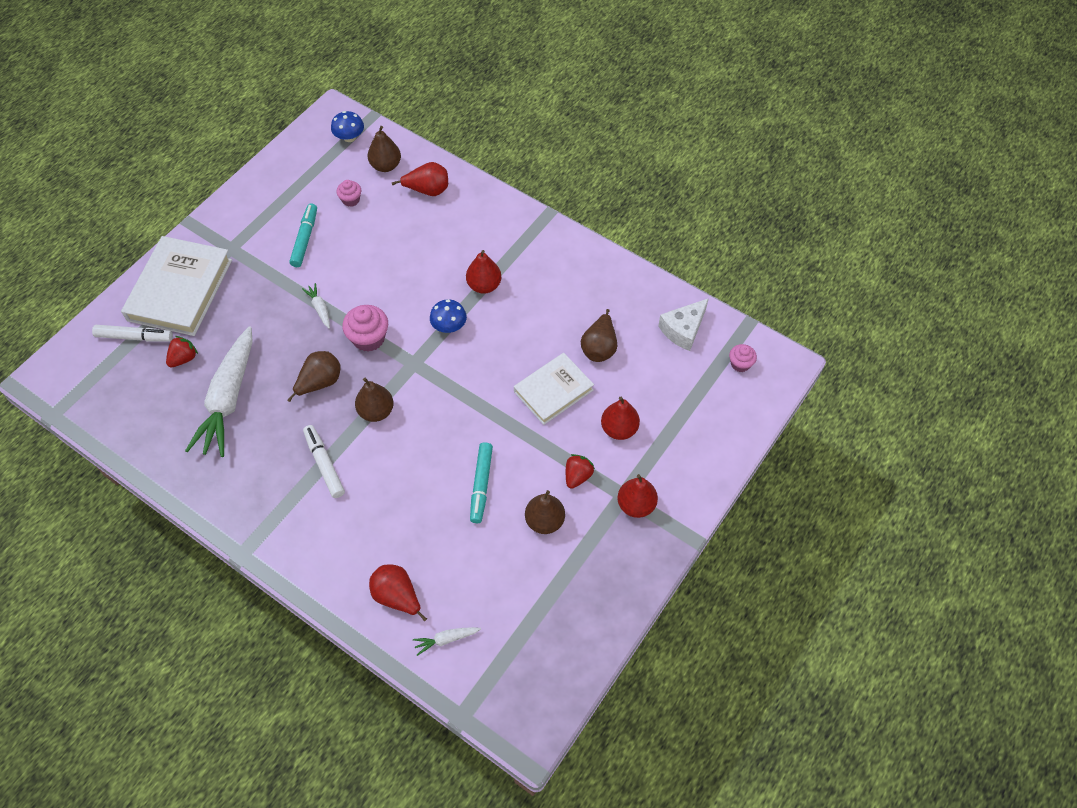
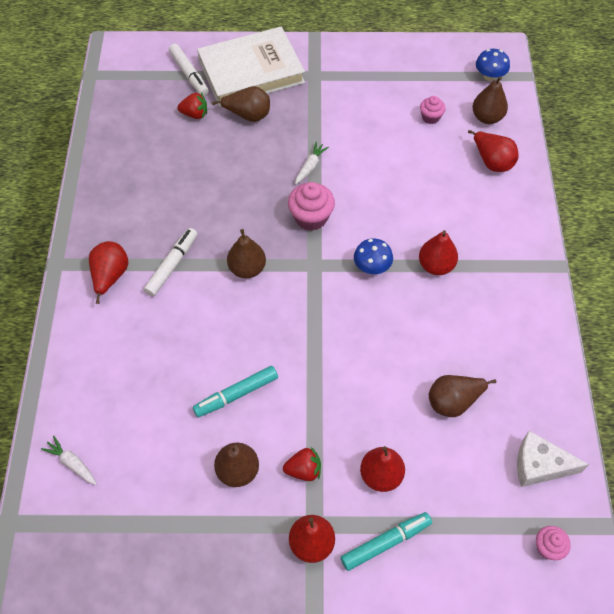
camera: 55 degrees right, 0 degrees up
white carrot [185,327,253,457] -> none
brown pear [288,351,340,402] -> brown pear moved to [212,86,270,122]
turquoise marker [289,204,317,267] -> turquoise marker moved to [341,512,432,571]
red pear [369,564,427,622] -> red pear moved to [89,241,128,304]
white book [514,353,594,425] -> none

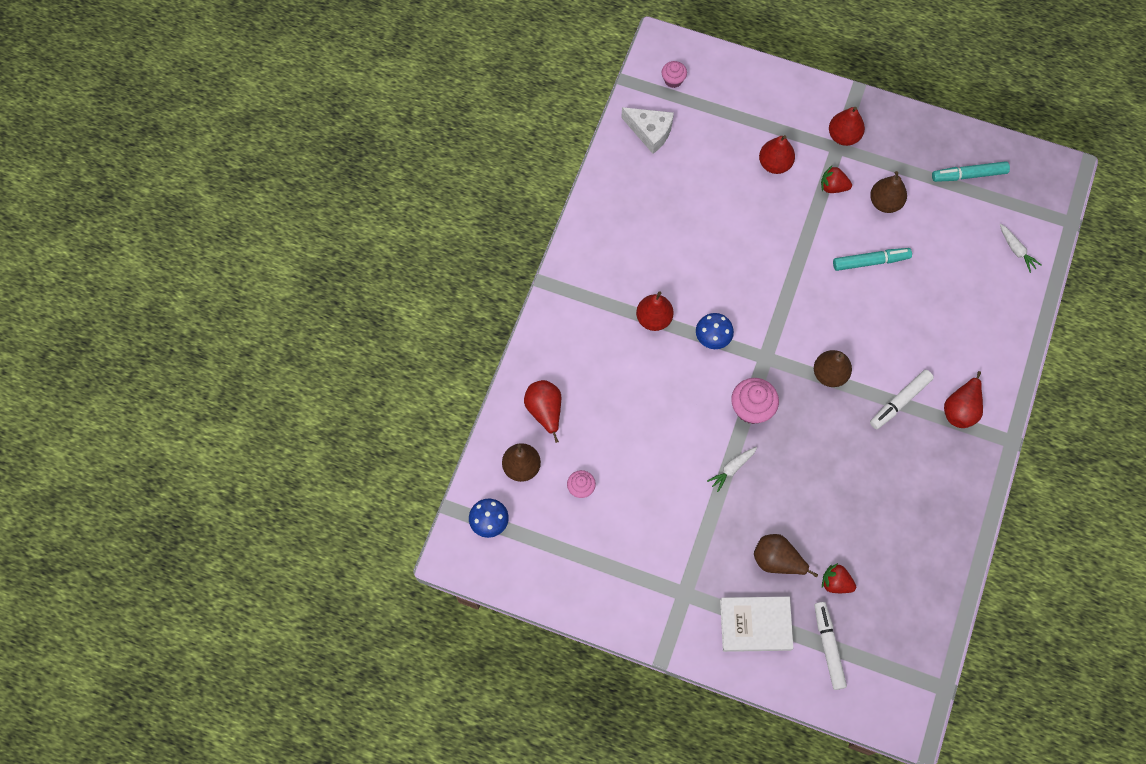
camera: 160 degrees left, 10 degrees up
white book [197,27,305,107] -> white book [720,597,793,652], size x0.63
turquoise marker [341,512,432,571] -> turquoise marker moved to [932,161,1010,182]
brown pear [429,375,497,417] -> none

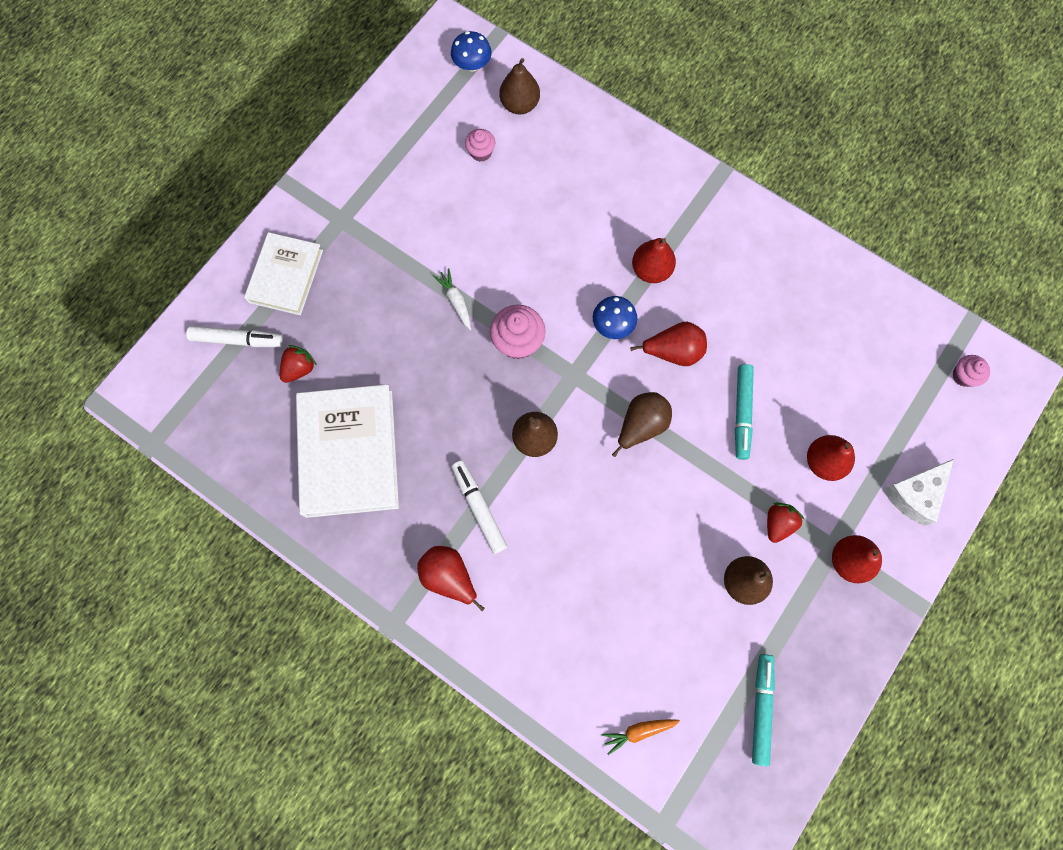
camera: 105 degrees right, 5 degrees up
red pear [524,380,561,443] -> red pear moved to [630,322,707,366]
white cheese [621,107,674,154] -> white cheese moved to [882,459,954,526]
brown pear [754,534,818,577] -> brown pear moved to [612,392,672,457]
turquoise marker [833,248,912,271] -> turquoise marker moved to [735,364,754,460]
white carrot [1000,224,1042,273] -> orange carrot [602,719,680,755]
none -> white book [296,384,399,518]

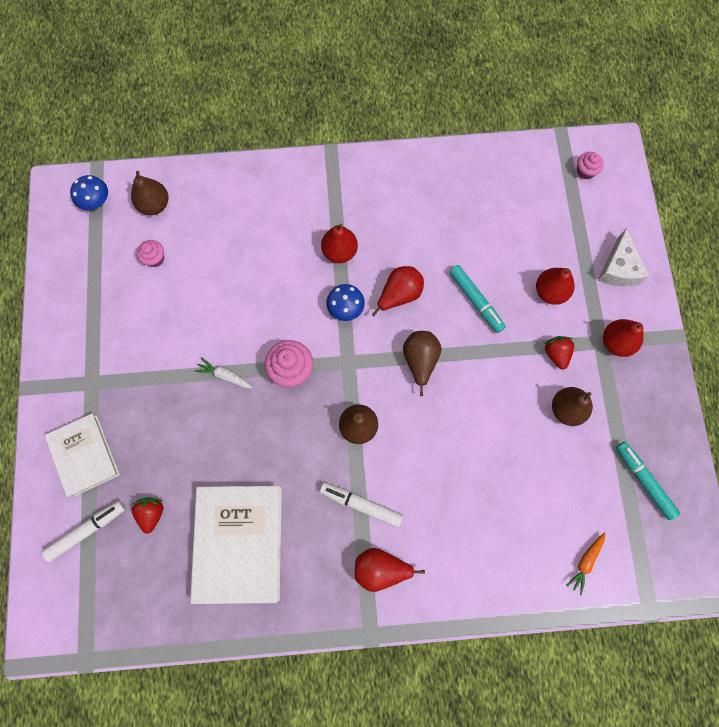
camera: 40 degrees left, 0 degrees up
white book [296,384,399,518] -> white book turned 45 degrees clockwise [190,486,282,604]

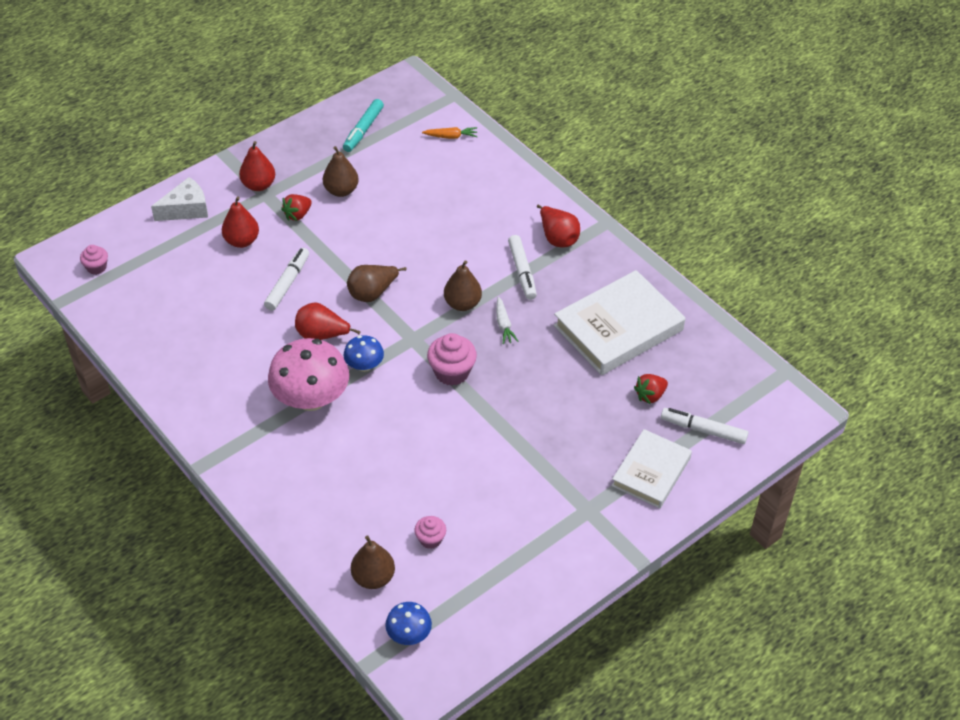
camera: 125 degrees left, 25 degrees down
white carrot [195,357,253,389] -> white carrot moved to [496,297,519,344]
red pear [321,224,358,263] -> pink mushroom [268,338,349,411]
turquoise marker [449,265,506,333] -> white marker [264,248,309,311]

